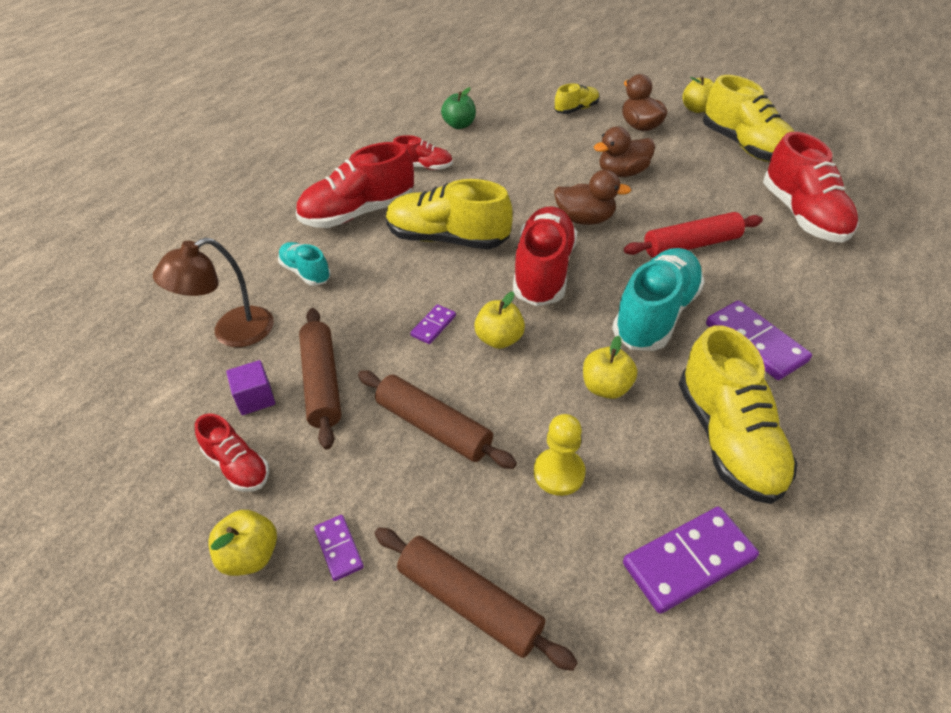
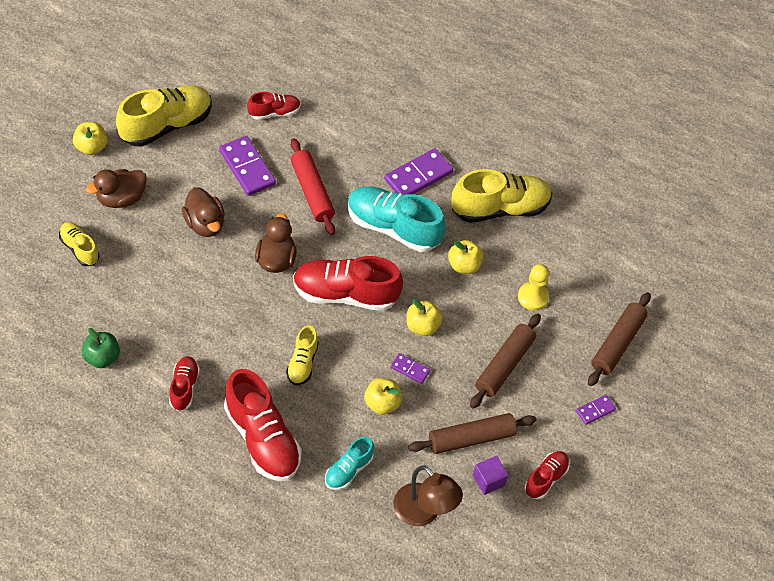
camera: 100 degrees left, 10 degrees up
yellow apple [208,510,277,576] -> yellow apple moved to [364,378,402,415]
yellow shoe [386,179,513,249] -> yellow shoe [286,325,318,385], size x0.53
purple domino [623,507,759,614] -> purple domino moved to [219,136,276,196]
red shoe [763,132,858,243] -> red shoe [247,92,301,120], size x0.53

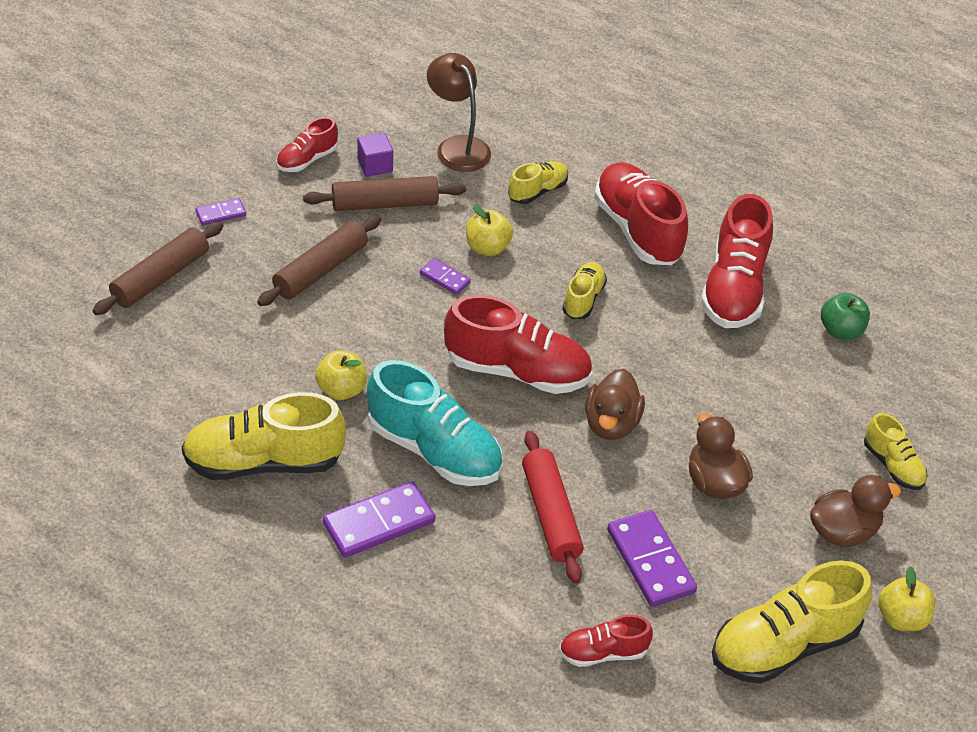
camera: 170 degrees left, 10 degrees down
red shoe [169,356,200,411] -> red shoe [701,194,773,328], size x1.88
turquoise shoe [325,437,374,490] -> yellow shoe [508,161,568,204]
yellow apple [406,299,443,336] -> none
yellow pawn [518,264,550,311] -> none

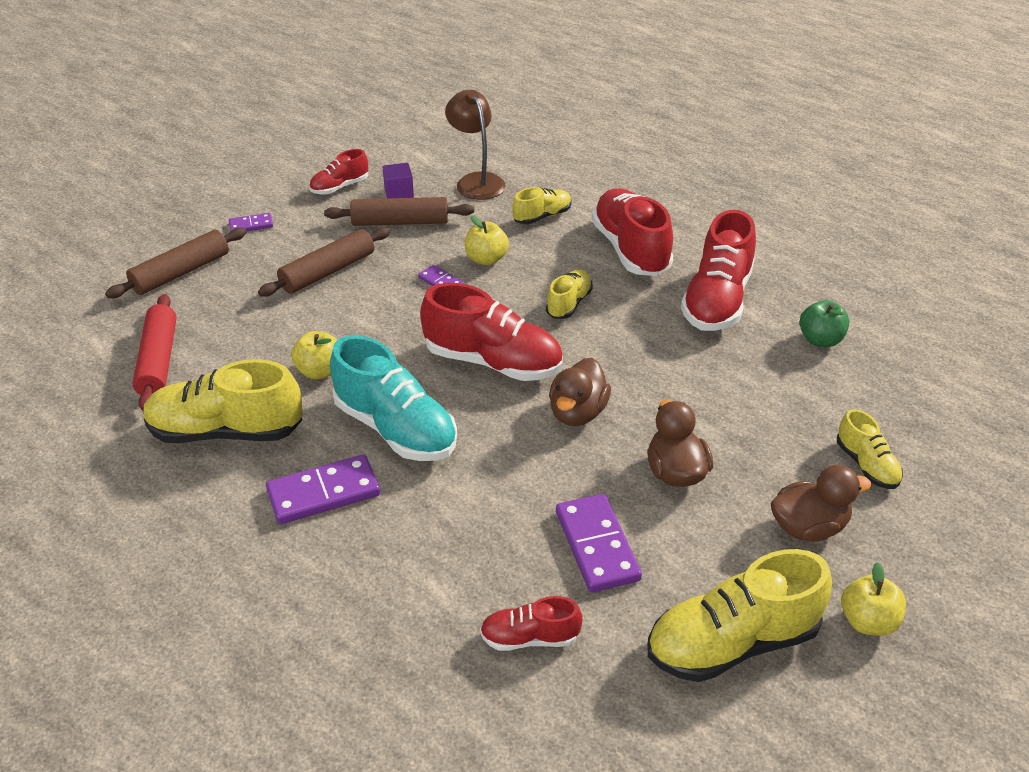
camera: 10 degrees right, 5 degrees down
red rolling pin [522,431,584,583] -> red rolling pin moved to [132,294,177,411]

